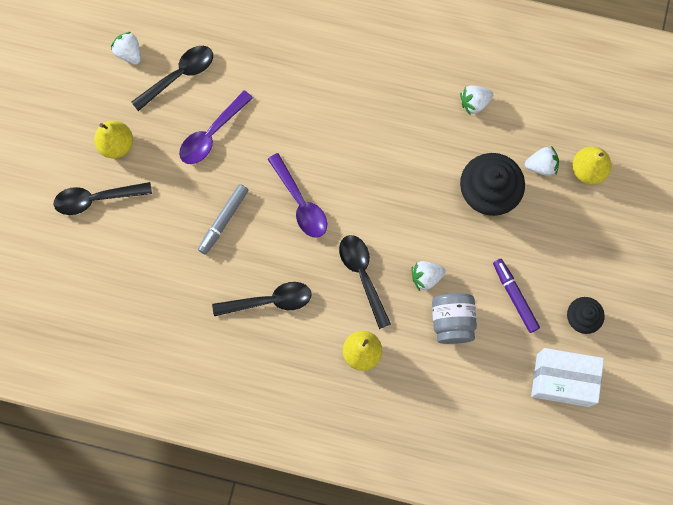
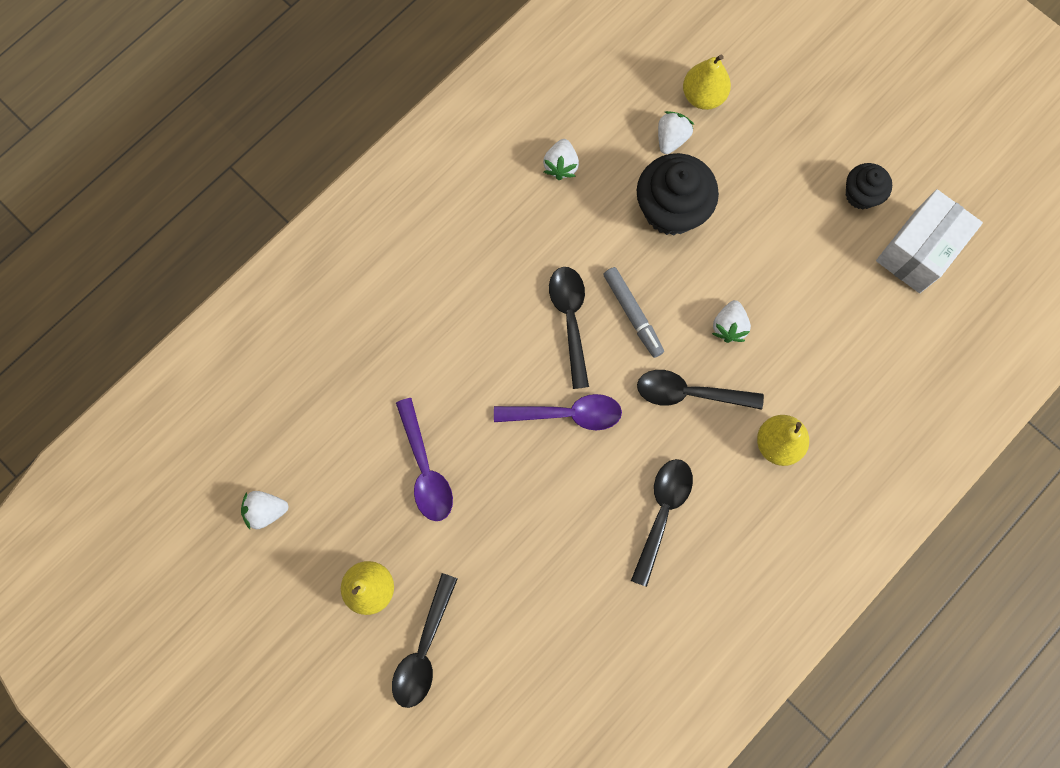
camera: 60 degrees left, 0 degrees up
black spoon [131,46,213,111] -> black spoon moved to [549,267,589,389]
grey marker [198,184,248,255] -> grey marker moved to [603,267,664,358]
grey jar [432,293,477,344] -> none
purple marker [493,259,540,333] -> none

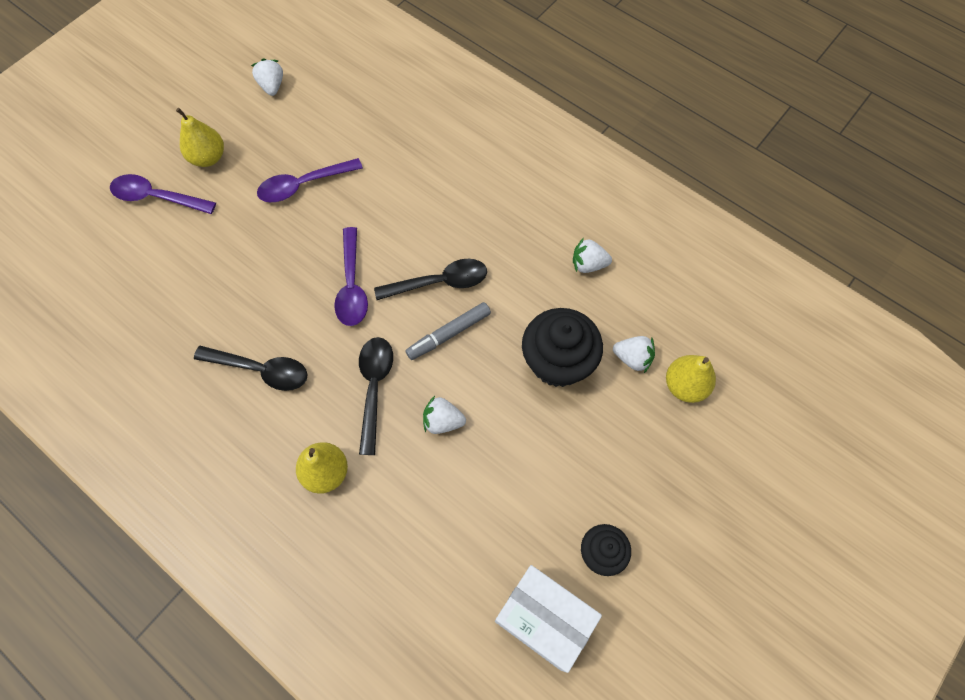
camera: 85 degrees right, 10 degrees down
black spoon [392,573,457,708] -> purple spoon [110,174,216,214]

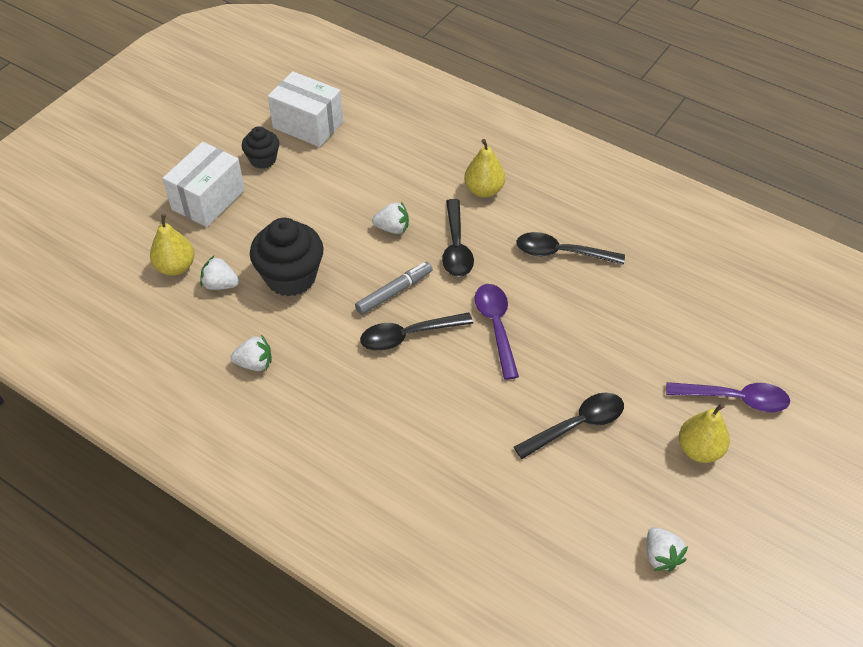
camera: 175 degrees right, 15 degrees down
purple spoon [257,158,363,202] -> black spoon [514,393,624,459]
none -> white box [163,142,245,227]

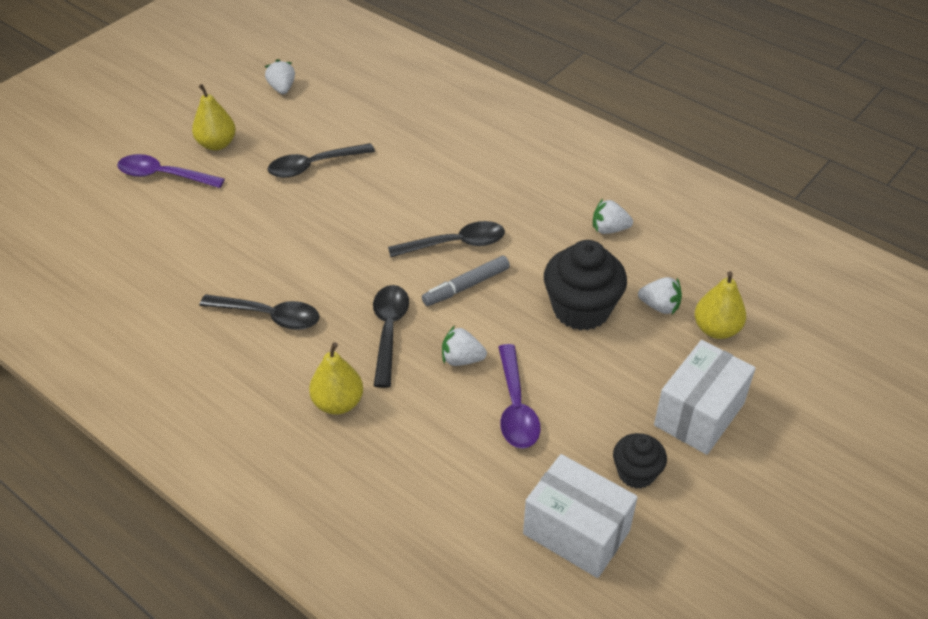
camera: 175 degrees left, 5 degrees down
purple spoon [475,284,519,380] -> purple spoon moved to [498,344,541,448]

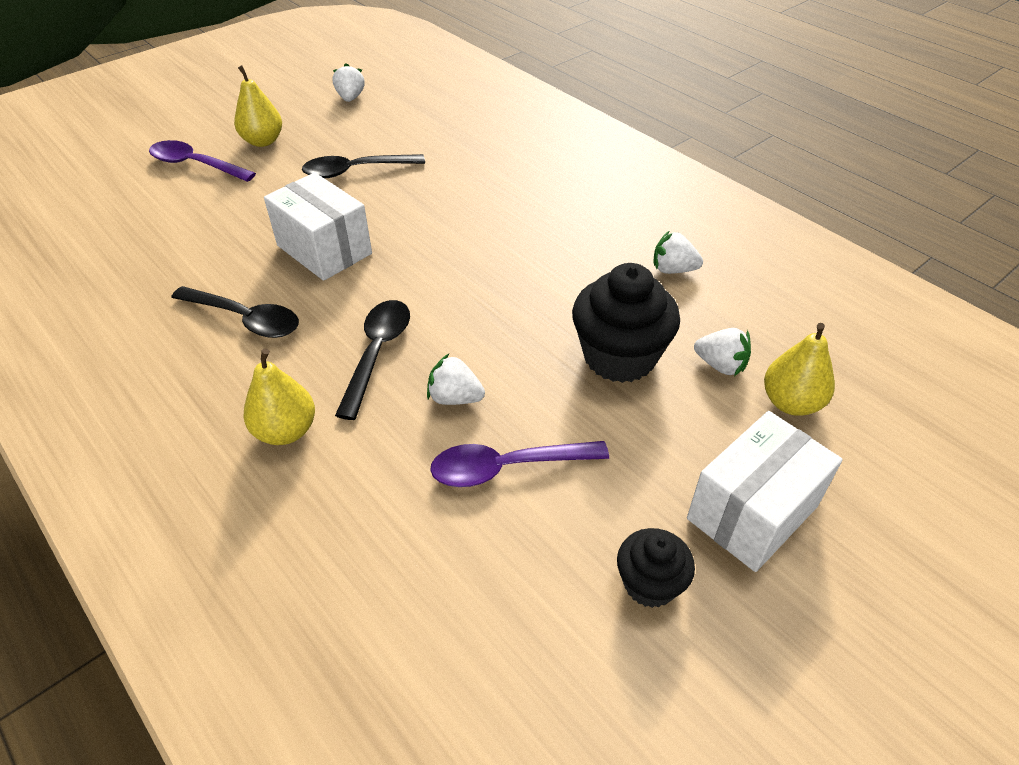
camera: 10 degrees right, 0 degrees up
black spoon [388,221,505,257] -> none
grey marker [422,256,510,306] -> none
purple spoon [498,344,541,448] -> purple spoon turned 75 degrees clockwise [430,441,609,487]
white box [523,454,638,578] -> white box moved to [264,172,372,281]

